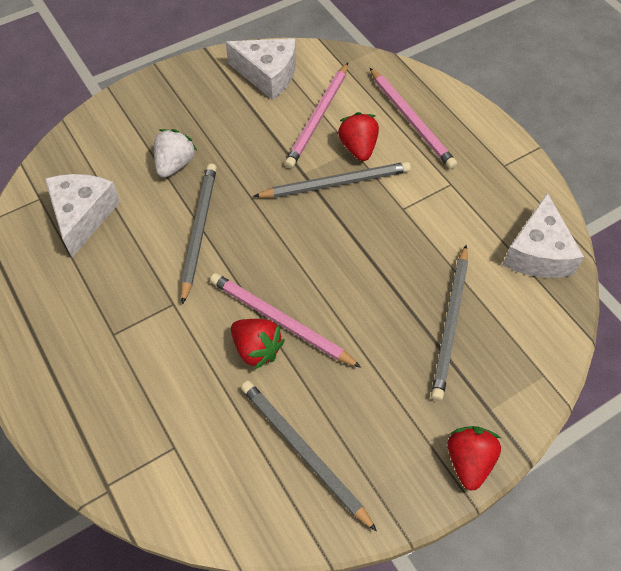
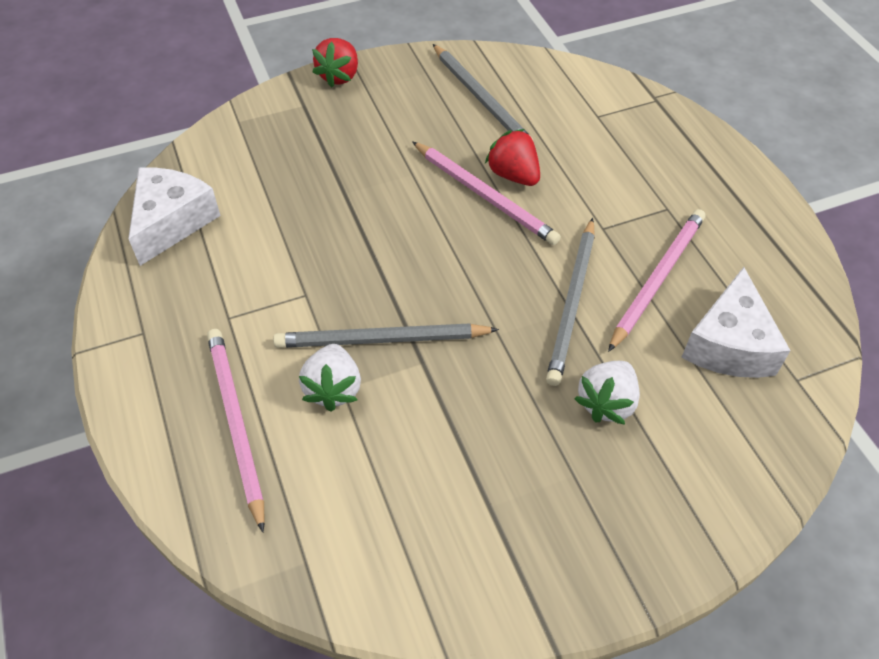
camera: 170 degrees left, 5 degrees down
white cheese [226,38,296,100] -> none
pink pencil [285,63,348,168] -> pink pencil moved to [608,209,705,352]
red strawberry [338,112,379,161] -> white strawberry [299,344,361,412]
grey pencil [431,245,468,401] -> none

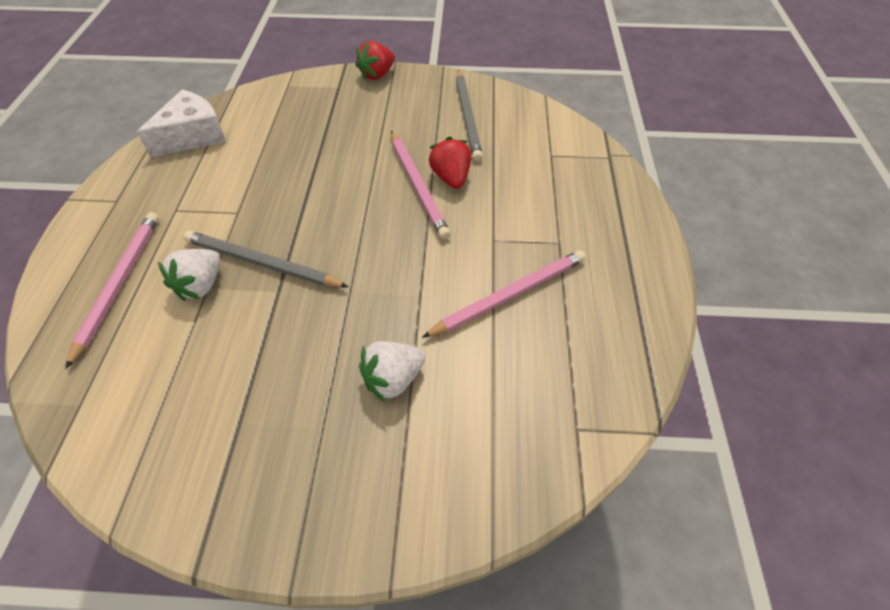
camera: 25 degrees right, 0 degrees up
grey pencil [546,218,595,386] -> none
white cheese [681,267,791,378] -> none

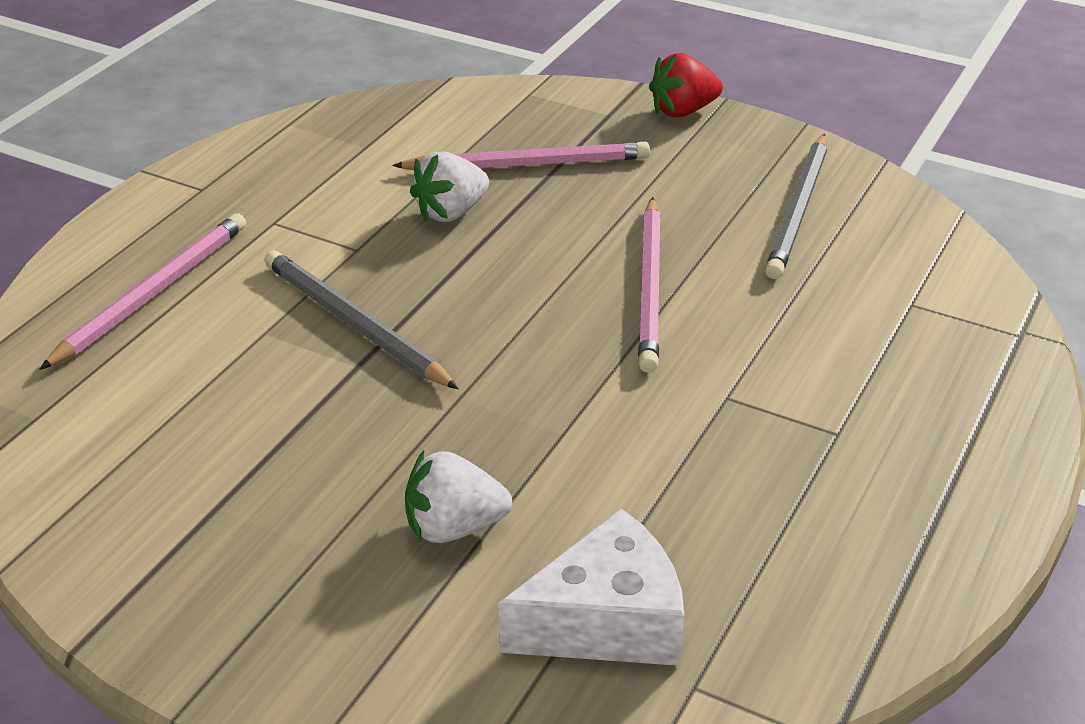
camera: 25 degrees right, 15 degrees down
white cheese [137,90,226,157] -> white cheese moved to [498,508,684,666]
white strawberry [158,249,220,301] -> white strawberry moved to [410,151,489,222]
pink pencil [422,250,586,338] -> pink pencil moved to [392,142,650,170]
red strawberry [429,137,471,189] -> none

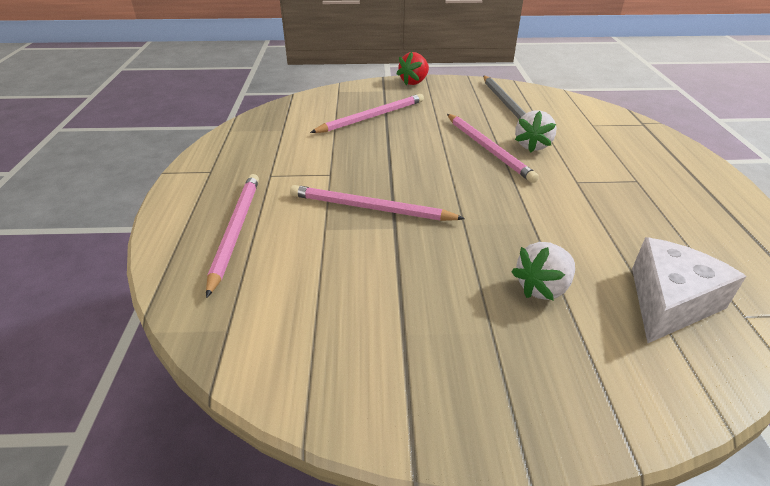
camera: 30 degrees left, 0 degrees up
grey pencil [264,250,459,389] -> pink pencil [290,185,465,221]
white strawberry [410,151,489,222] -> white strawberry moved to [515,110,556,152]

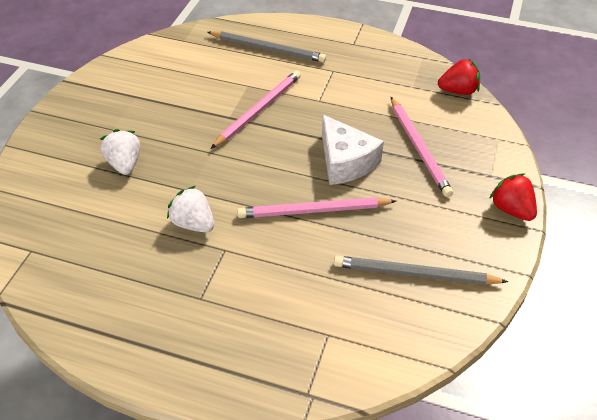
camera: 110 degrees right, 10 degrees up
pink pencil [206,174,259,298] -> grey pencil [207,31,326,62]
white strawberry [515,110,556,152] -> white strawberry moved to [167,186,214,232]
white cheese [632,237,746,343] -> white cheese moved to [322,115,384,185]
none -> red strawberry [438,58,480,95]

